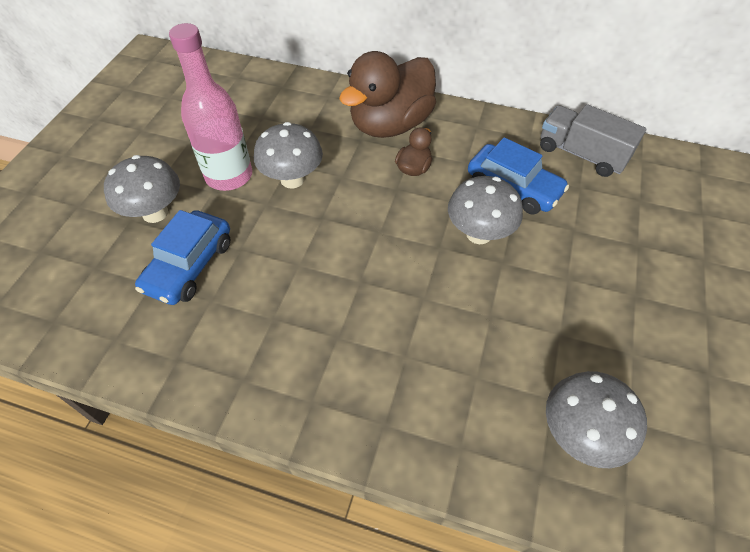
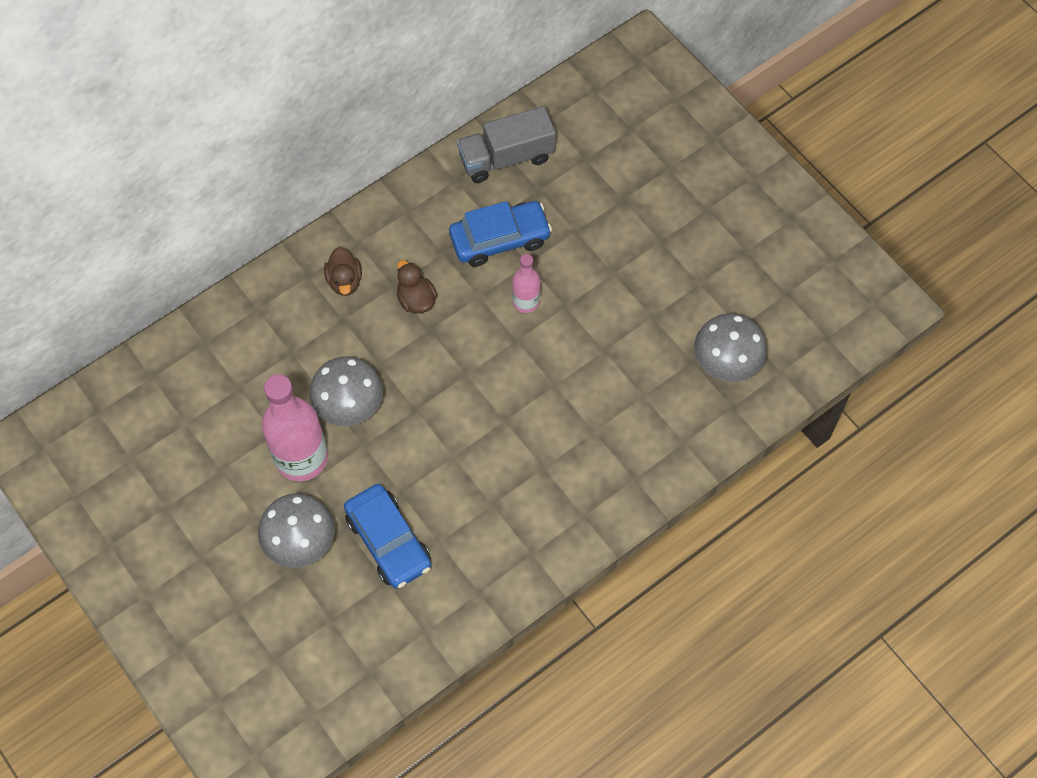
camera: 55 degrees left, 10 degrees up
brown duck [339,51,436,138] -> brown duck [324,247,362,296], size x0.44
grey mushroom [448,176,523,244] -> pink bottle [512,254,540,313]

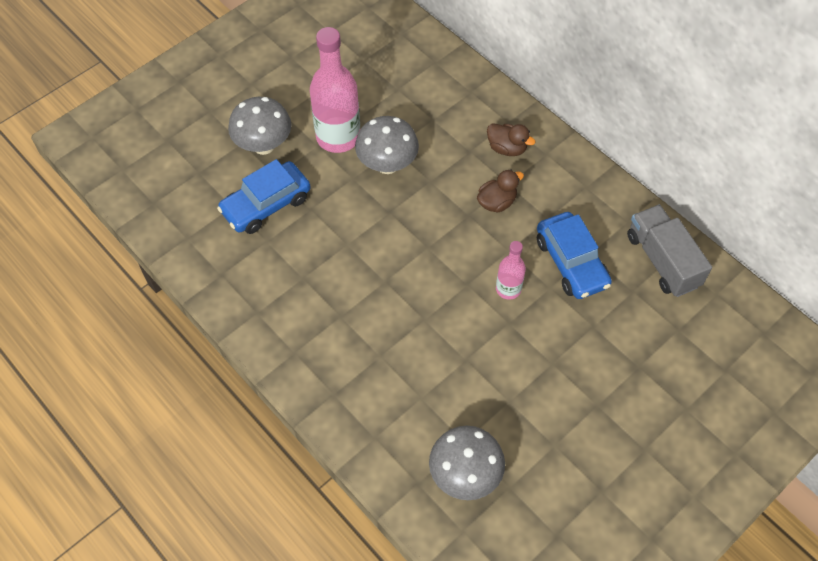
camera: 85 degrees right, 5 degrees down
brown duck [324,247,362,296] -> brown duck turned 135 degrees counterclockwise [487,123,536,156]

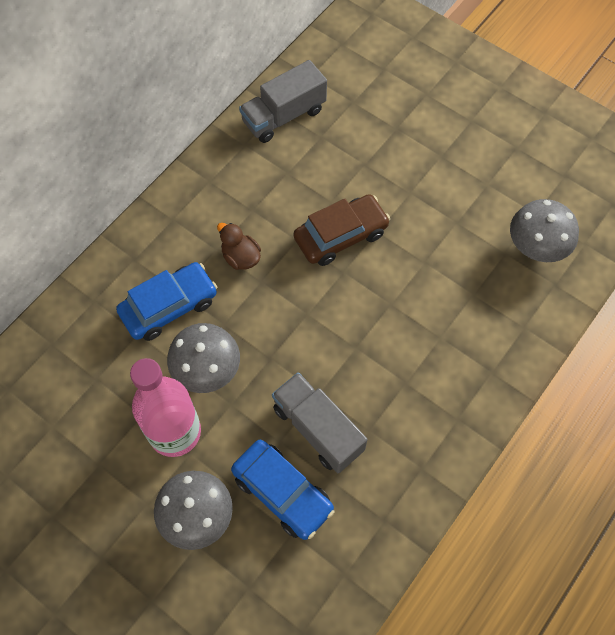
camera: 100 degrees left, 5 degrees up
brown duck [487,123,536,156] -> none
pink bottle [496,241,526,300] -> brown car [294,194,390,266]
blue car [537,212,612,299] -> blue car moved to [116,262,217,341]
none -> grey truck [272,372,368,473]

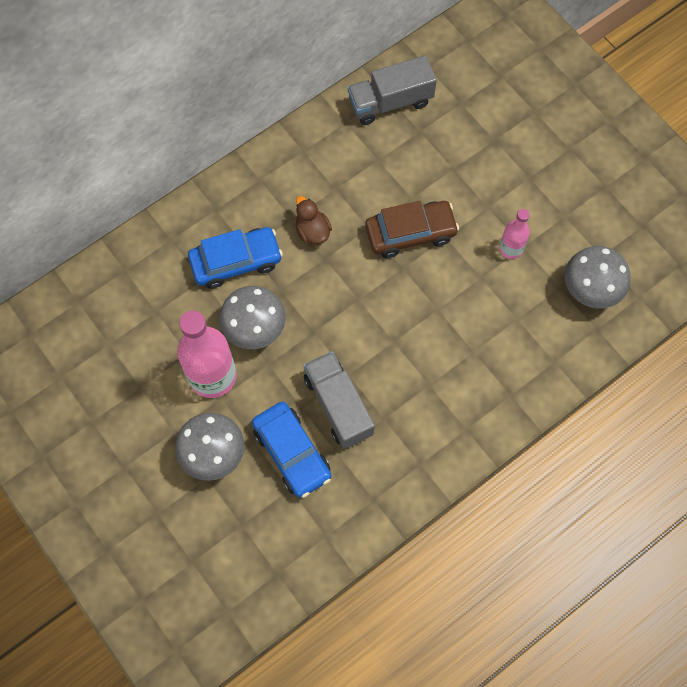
camera: 15 degrees right, 5 degrees up
none -> pink bottle [499,209,530,259]

